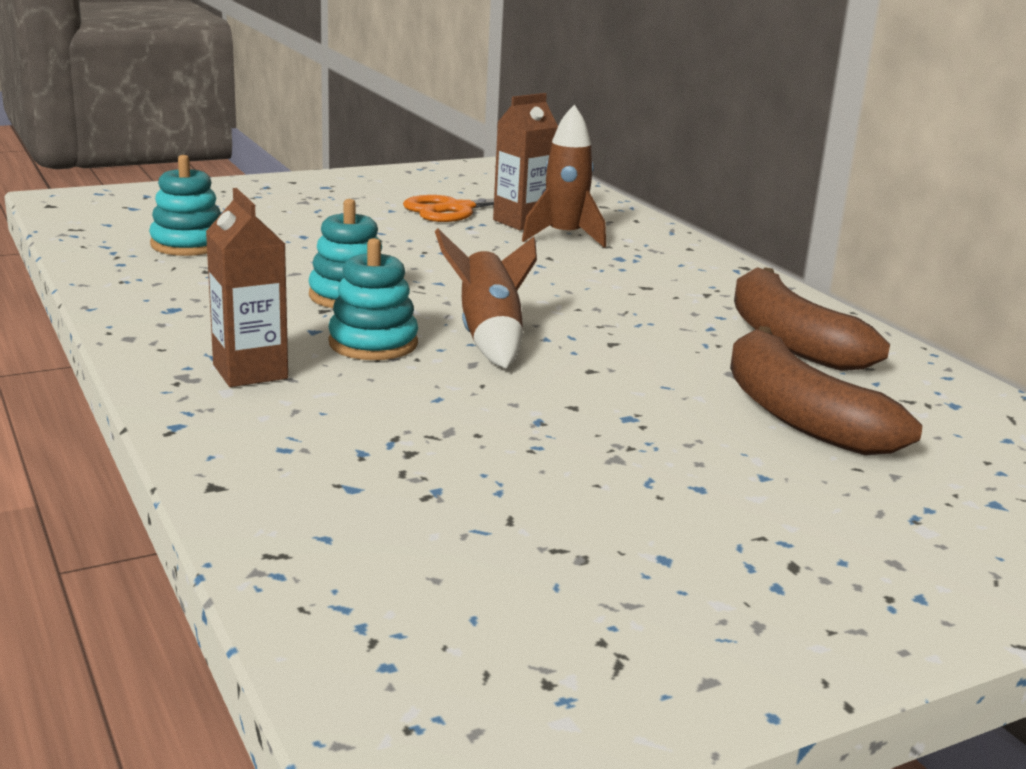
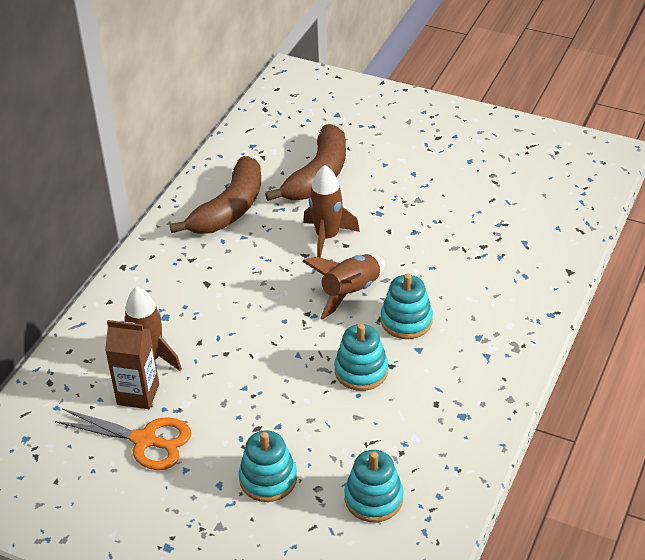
camera: 125 degrees left, 20 degrees up
brown carton [206,188,288,387] -> none
none -> turquoise stacking toy [239,430,297,502]
none -> brown rocket [303,165,360,258]

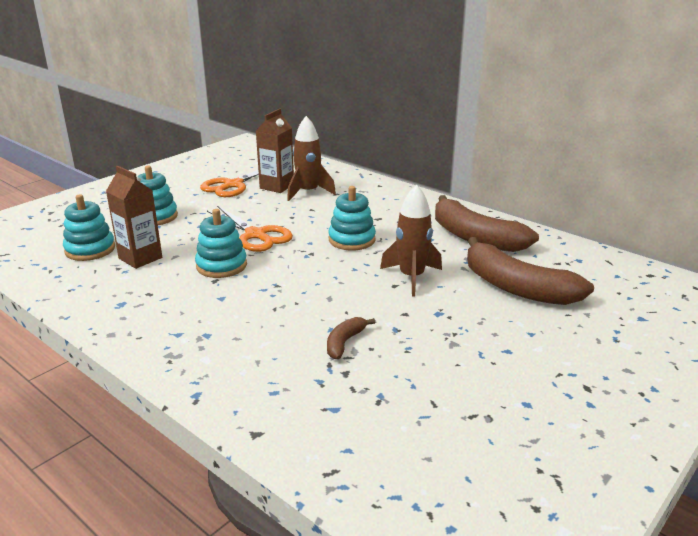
camera: 105 degrees right, 15 degrees down
brown rocket [302,254,385,320] -> none
turquoise stacking toy [381,273,433,339] -> turquoise stacking toy moved to [329,186,376,251]
none -> brown carton [106,166,162,269]
none -> orange scissors [207,206,293,252]
none -> brown banana [327,317,375,359]

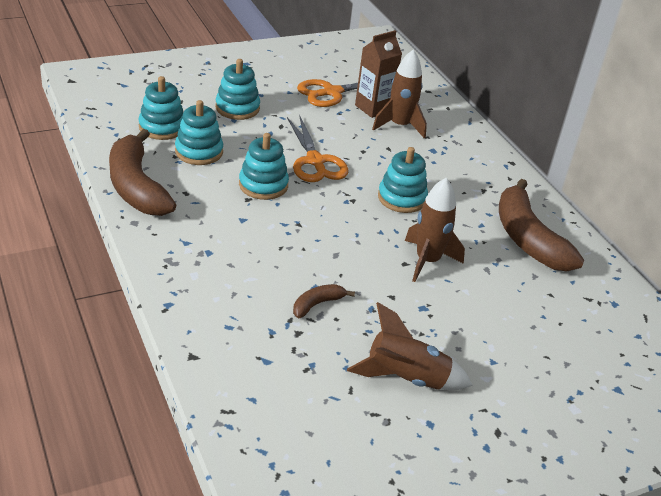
camera: 20 degrees right, 10 degrees up
brown carton [106,166,162,269] -> turquoise stacking toy [175,100,223,165]
brown banana [467,237,594,305] -> brown banana moved to [109,129,176,216]
none -> brown rocket [347,302,473,390]

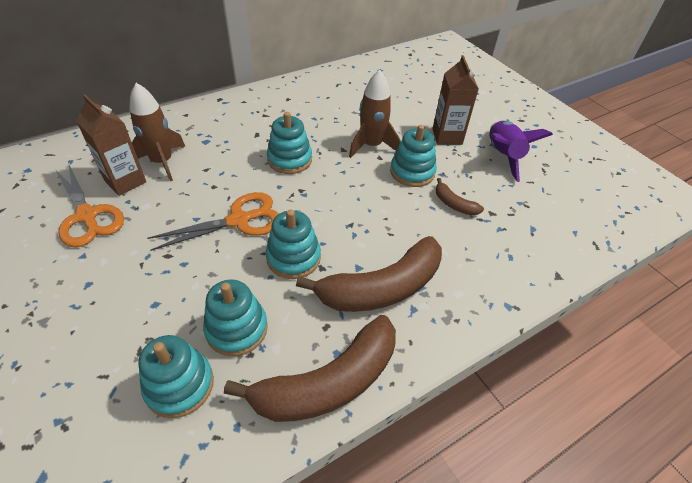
camera: 95 degrees left, 10 degrees up
turquoise stacking toy [215,59,260,120] -> turquoise stacking toy moved to [390,125,437,187]
brown rocket [347,302,473,390] -> purple rocket [489,121,553,182]
brown banana [499,179,584,271] -> brown banana moved to [296,236,442,312]
none -> brown carton [432,55,479,145]

